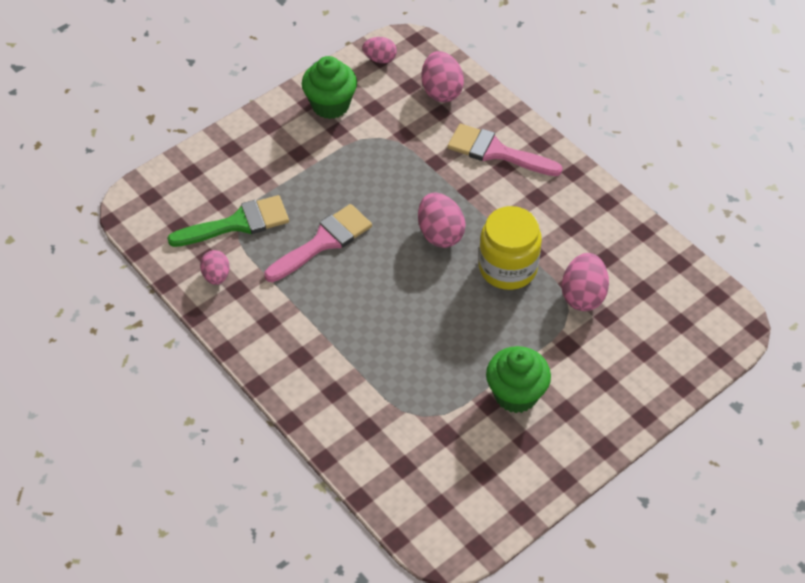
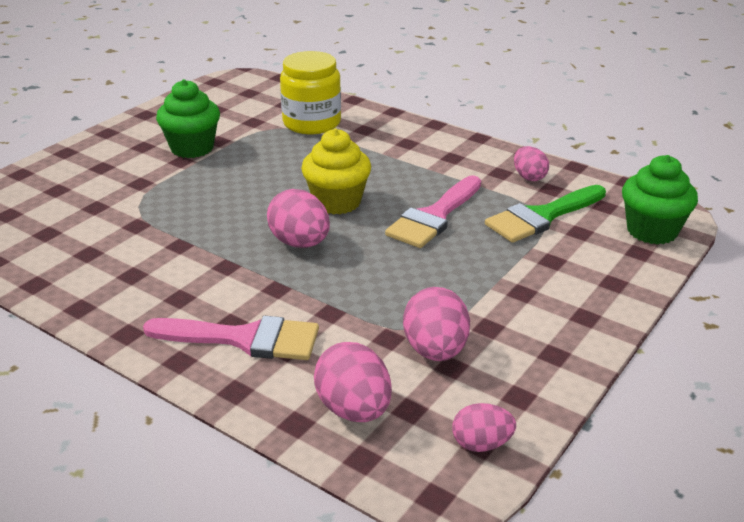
camera: 165 degrees right, 20 degrees down
green cupcake [302,56,357,119] -> green cupcake moved to [622,155,698,245]
yellow jar [479,206,542,290] -> yellow jar moved to [280,51,341,134]
pink egg [562,253,609,311] -> pink egg moved to [403,287,470,361]
none -> yellow cupcake [301,129,371,214]

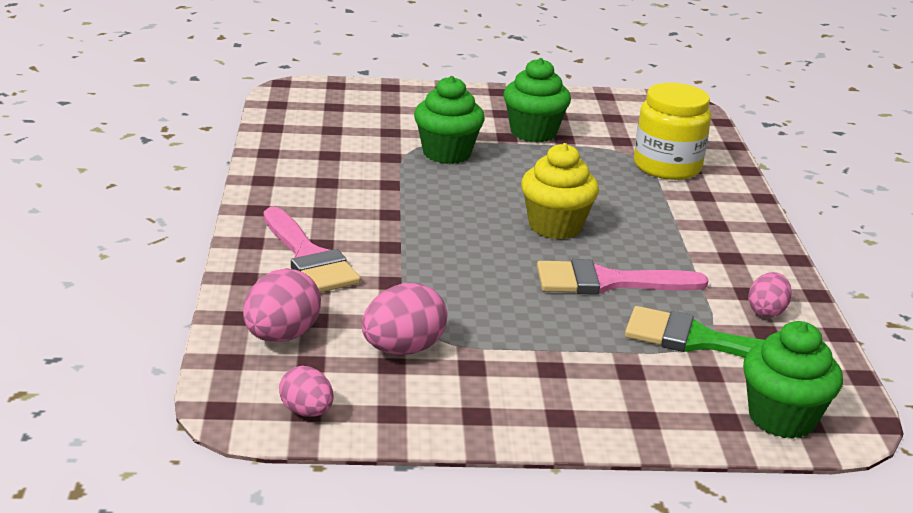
camera: 50 degrees right, 5 degrees down
pink egg [267,189,330,248] -> none
none -> green cupcake [414,76,485,164]

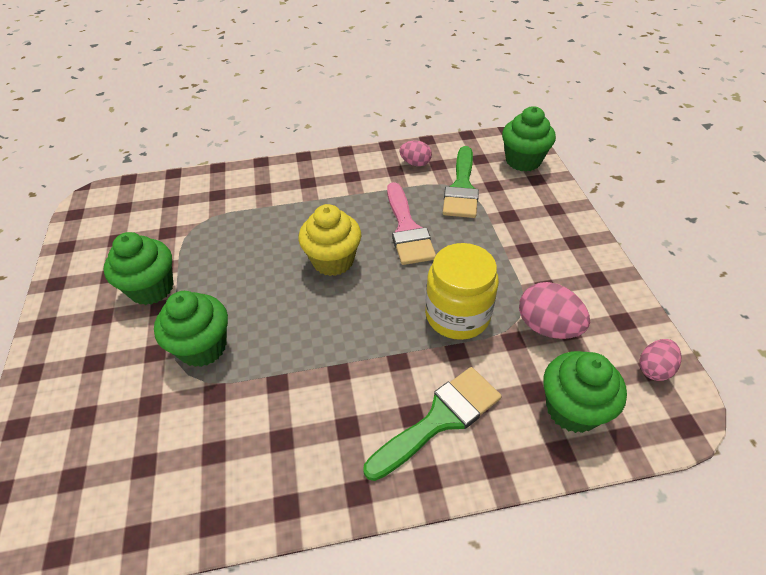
camera: 95 degrees left, 20 degrees up
pink egg [243,268,321,342] -> green cupcake [543,351,627,433]
pink brush [264,207,361,293] -> green brush [363,367,502,481]
yellow jar [634,83,711,180] -> yellow jar moved to [425,243,499,340]

